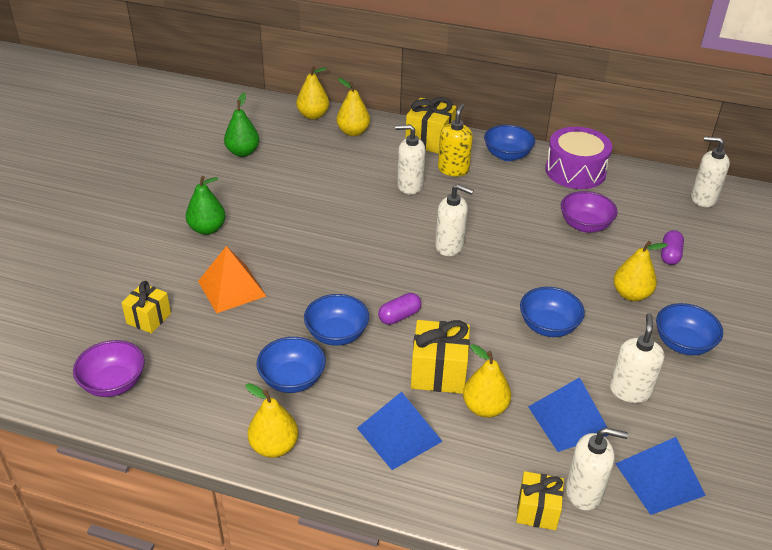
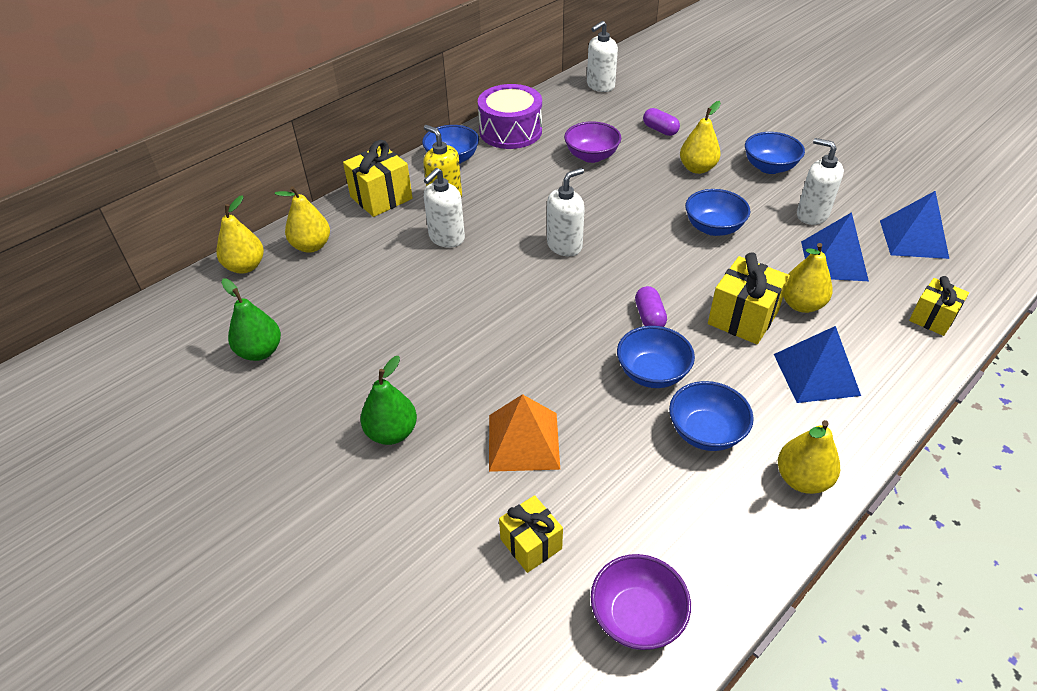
camera: 60 degrees left, 5 degrees up
white soap dispenser [566,427,628,510] -> none

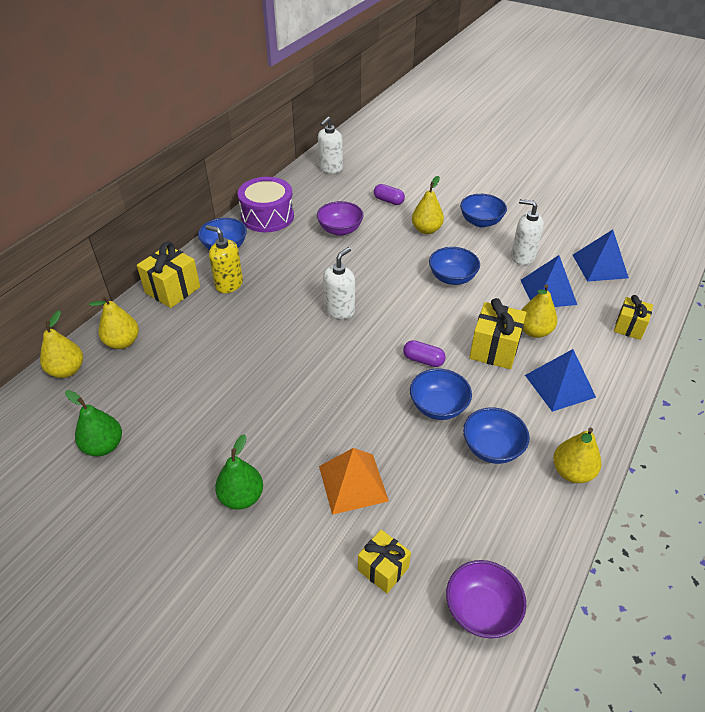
camera: 15 degrees left, 0 degrees up
white soap dispenser [424,168,465,248] -> none
purple capsule [635,286,667,327] -> purple capsule turned 45 degrees counterclockwise [403,340,446,367]

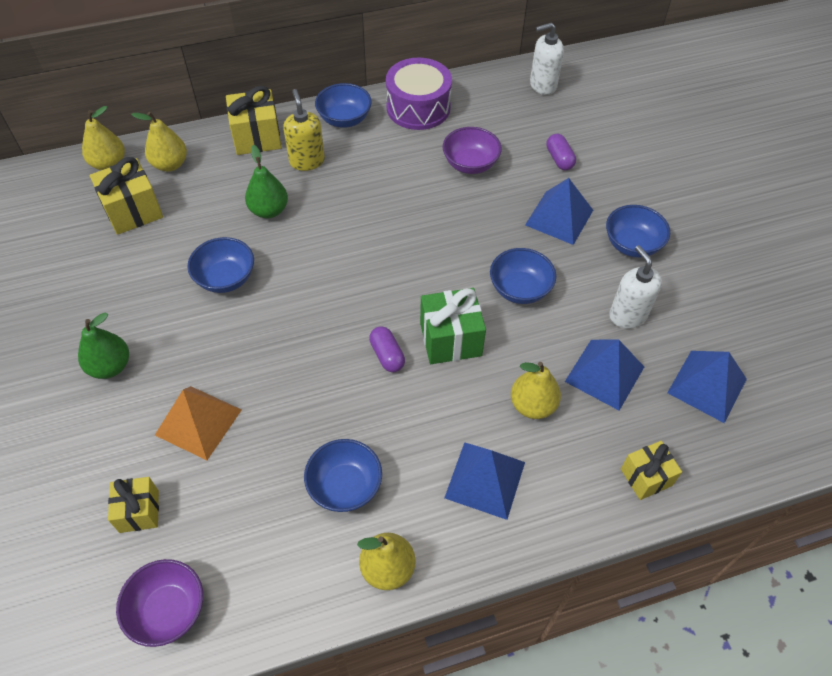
camera: 40 degrees right, 10 degrees up
green pear [65,390,122,456] -> green pear moved to [245,145,288,218]
white soap dispenser [323,247,355,319] -> none
blue bowl [410,369,472,420] -> blue bowl moved to [187,237,254,293]
yellow pear [412,176,444,234] -> blue pyramid [525,178,593,245]
yellow gift [469,298,526,369] -> yellow gift moved to [90,157,163,235]
none -> green gift [420,288,486,364]

